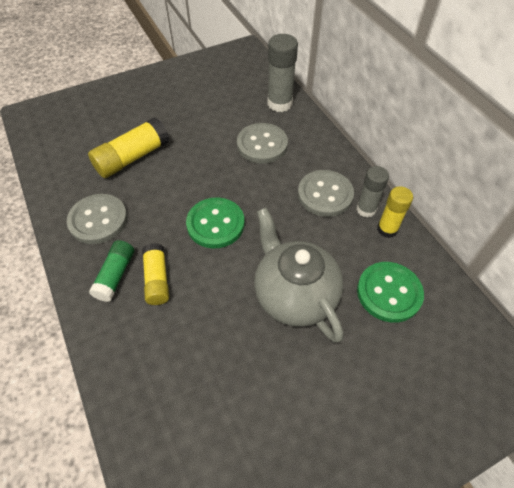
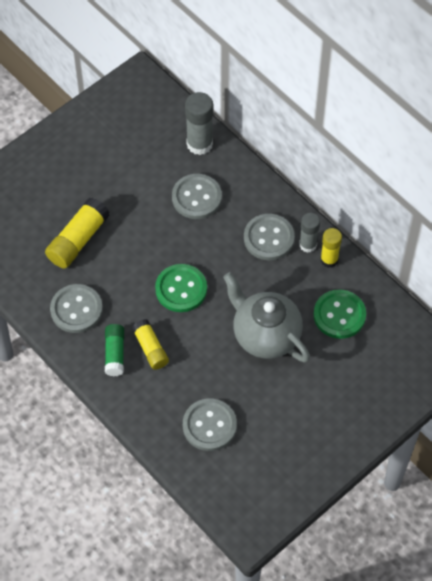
camera: 15 degrees left, 5 degrees up
none -> grey button [183,399,237,451]

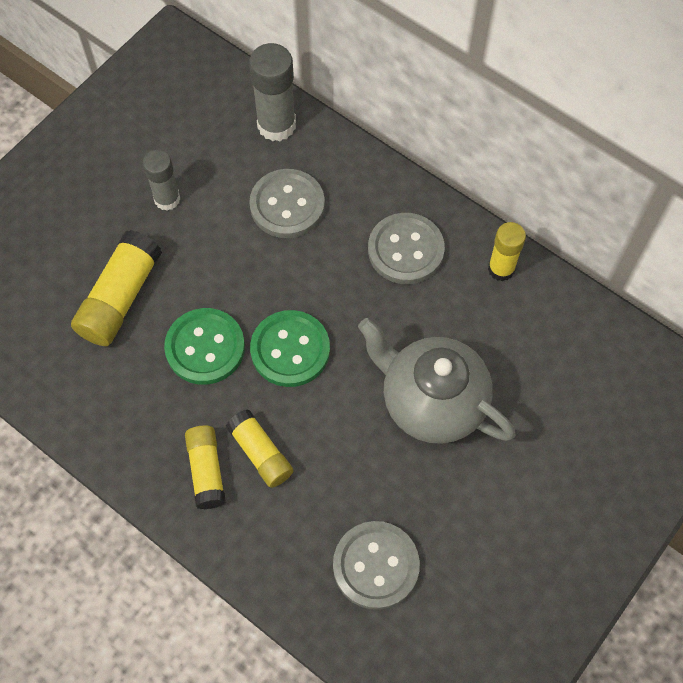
camera: 10 degrees left, 5 degrees up
grey button [50,284,103,333] -> none
green glue stick [105,324,124,376] -> yellow glue stick [185,426,226,509]
grey glue stick [299,213,320,253] -> grey glue stick moved to [143,150,180,211]
green button [314,290,366,339] -> green button moved to [164,308,245,385]

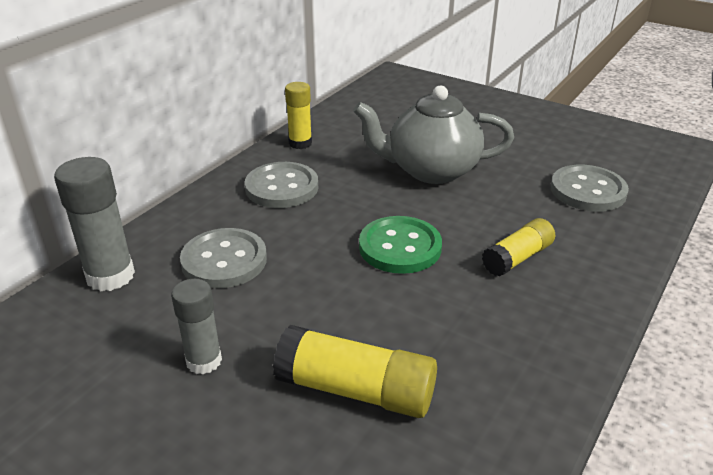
camera: 95 degrees left, 30 degrees down
green button [164,308,245,385] -> none
yellow glue stick [185,426,226,509] -> none
grey teapot [358,318,515,444] -> grey teapot turned 60 degrees clockwise [353,85,514,184]

